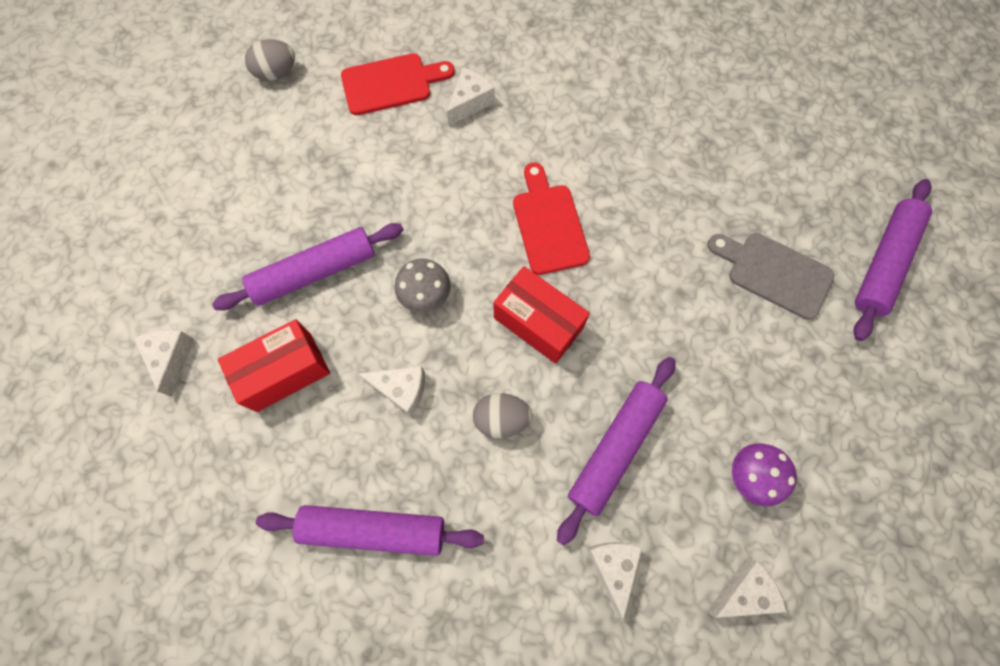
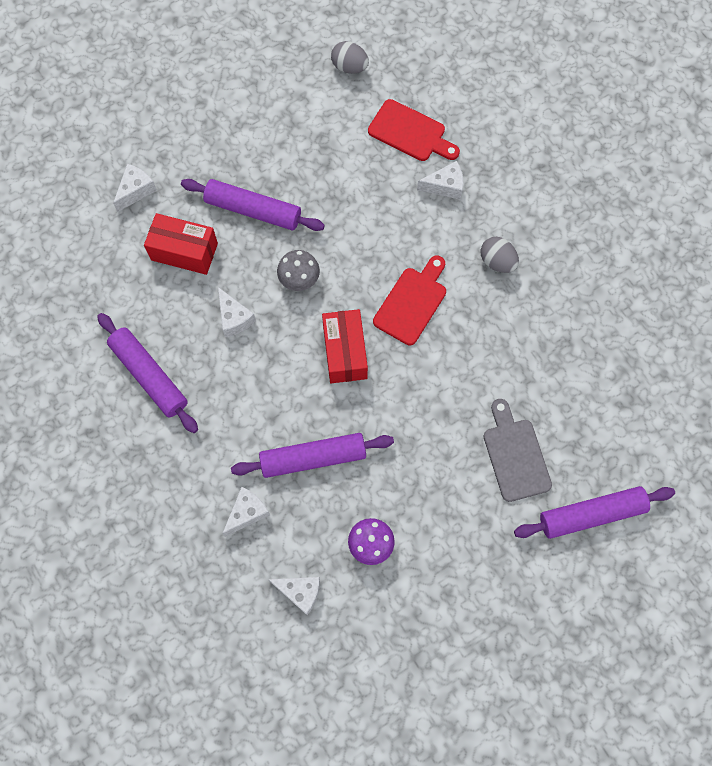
camera: 45 degrees right, 0 degrees up
grey egg [473,393,533,438] -> grey egg moved to [481,237,519,273]

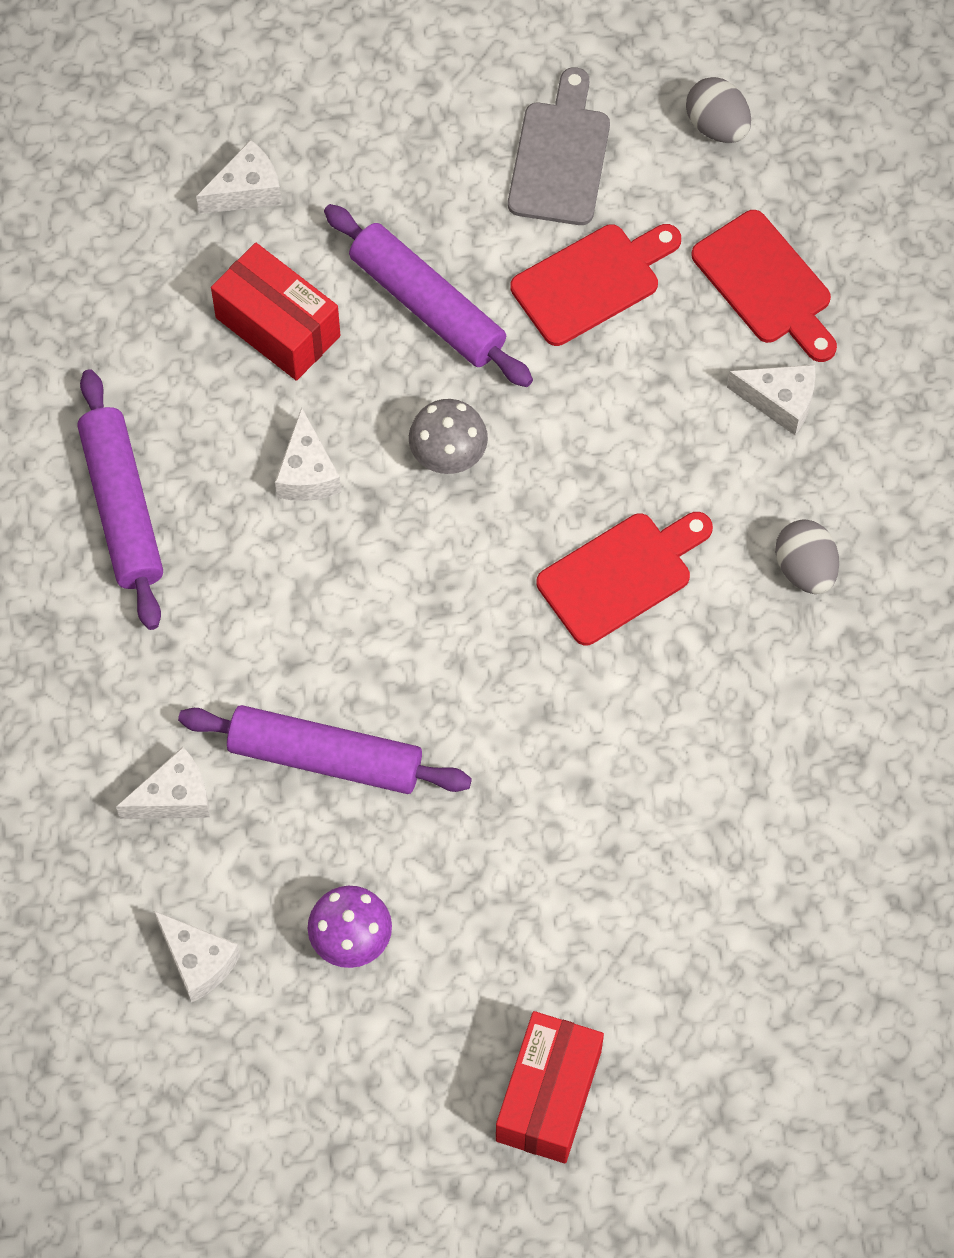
camera: 25 degrees right, 5 degrees down
red box [322,309,368,383] -> red box moved to [496,1011,604,1163]
grey cutting board [484,399,552,502] -> grey cutting board moved to [508,67,610,225]
purple rolling pin [514,486,675,539] -> none
none -> red cutting board [510,224,681,346]

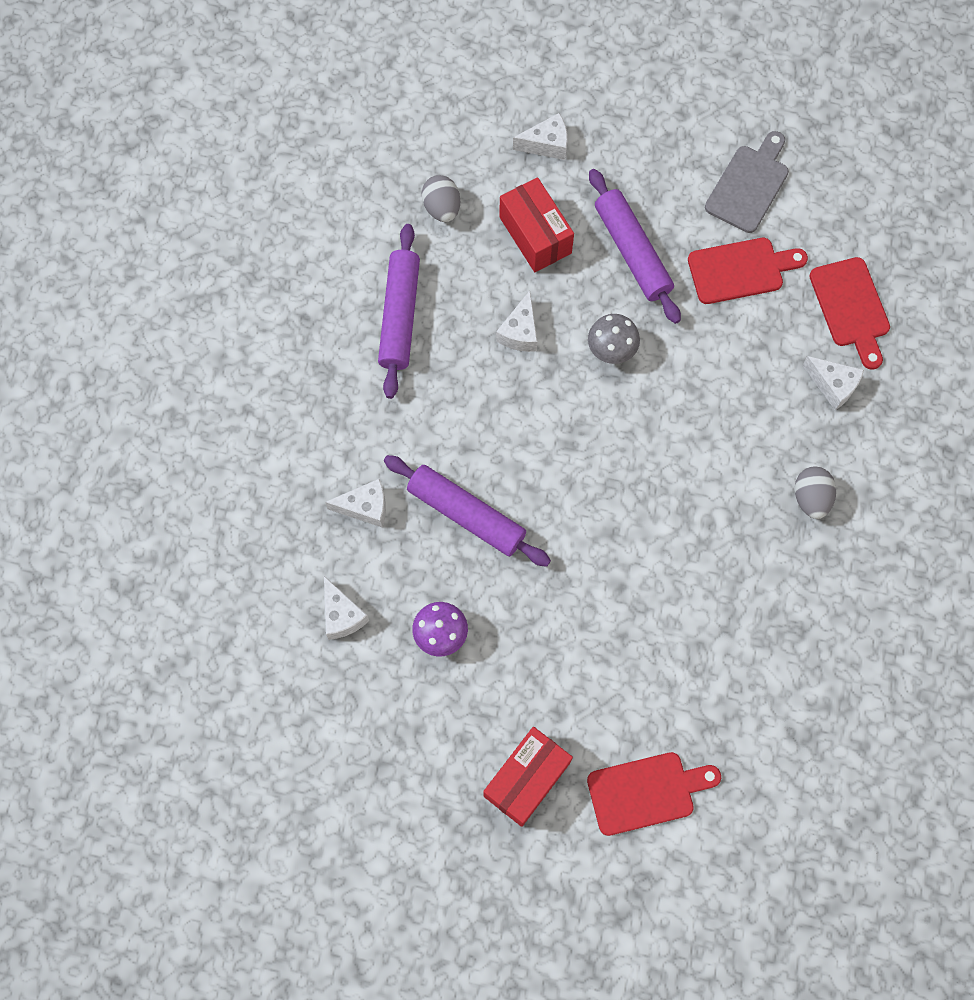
camera: 20 degrees right, 5 degrees up
red cutting board [537,512,713,645] -> red cutting board moved to [587,752,721,836]
grey egg [686,77,751,143] -> grey egg moved to [421,175,460,222]

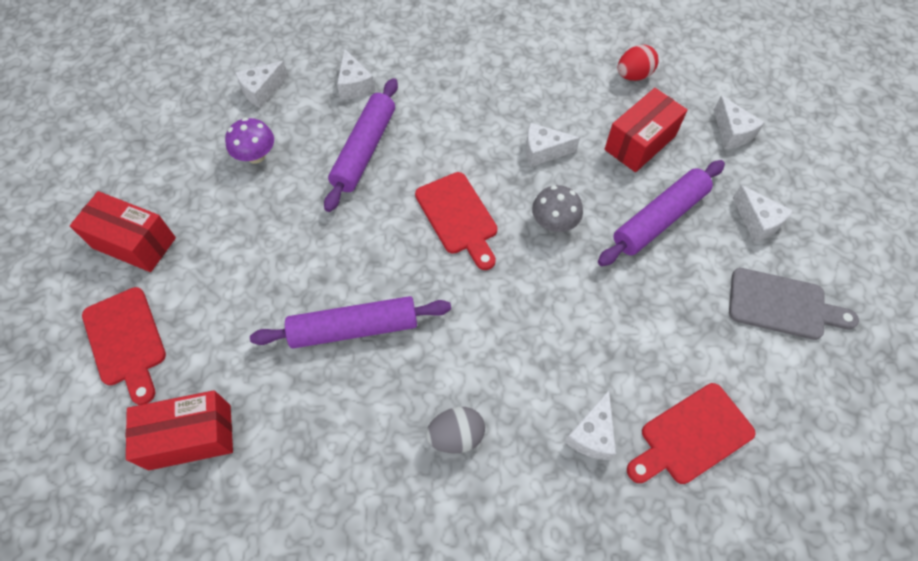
camera: 75 degrees right, 10 degrees down
purple rolling pin [378,224,420,399] -> purple rolling pin moved to [250,296,451,349]
grey egg [421,175,460,222] -> red egg [618,45,658,81]
red cutting board [688,238,808,304] -> red cutting board moved to [415,172,497,270]
none -> red box [126,390,233,470]
none -> white cheese [733,185,793,243]

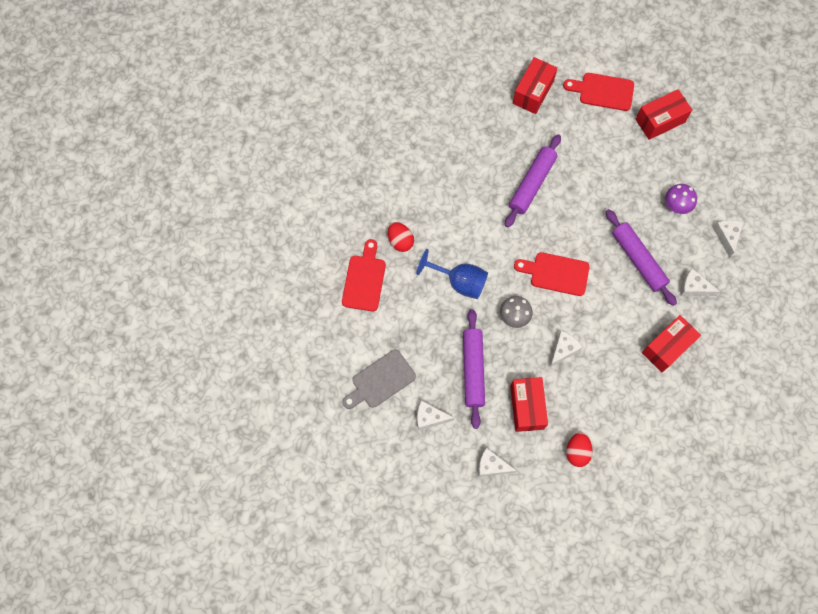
camera: 130 degrees right, 10 degrees up
grey egg [426,407,485,453] -> none
white cheese [565,390,616,460] -> red egg [388,222,414,252]
none -> blue goblet [416,249,488,299]
none -> red box [642,315,701,372]

